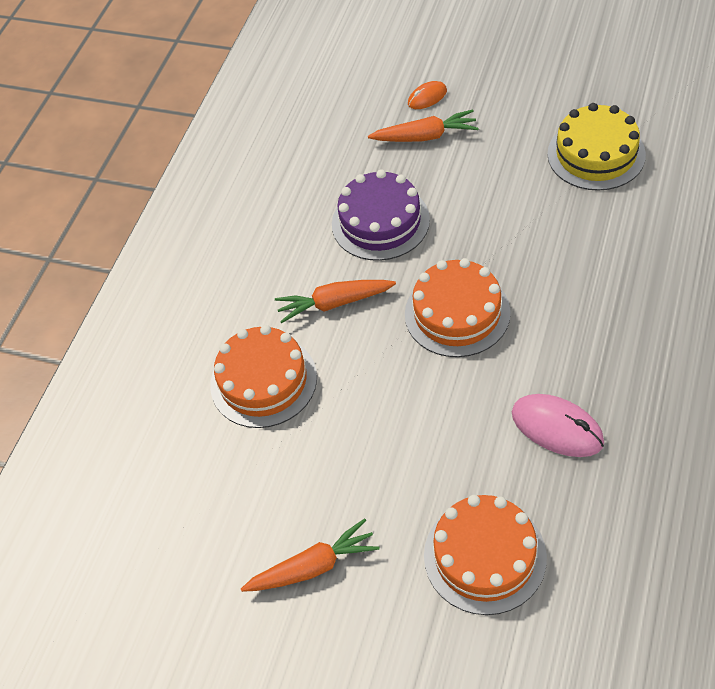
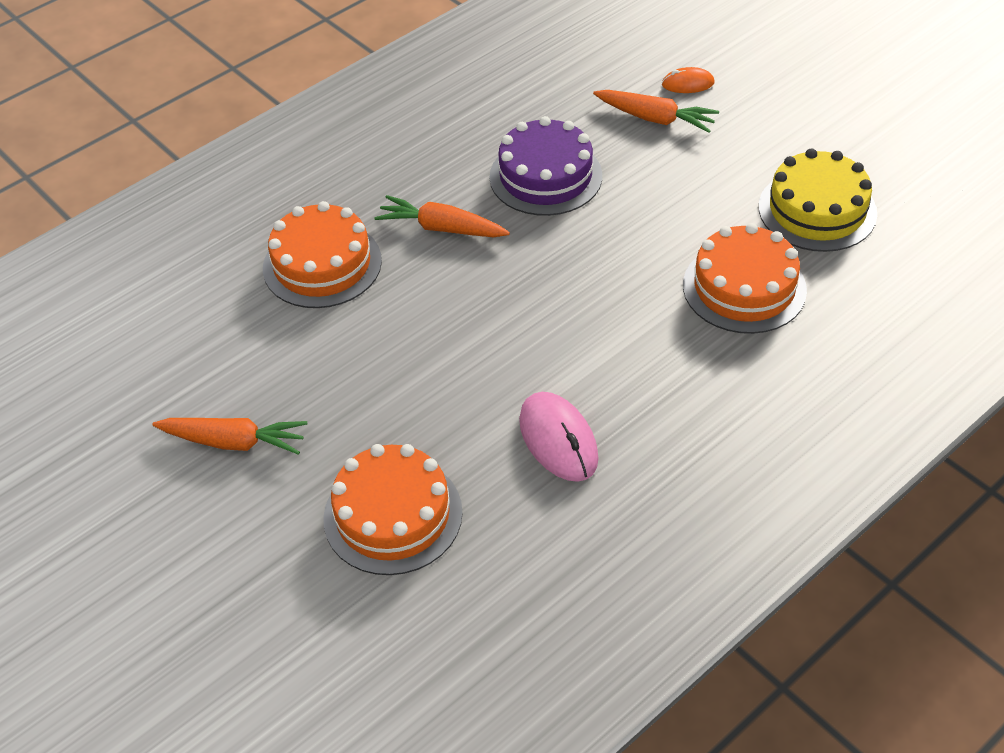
camera: 25 degrees right, 5 degrees down
orange cake [405,258,511,357] -> orange cake moved to [683,223,807,334]

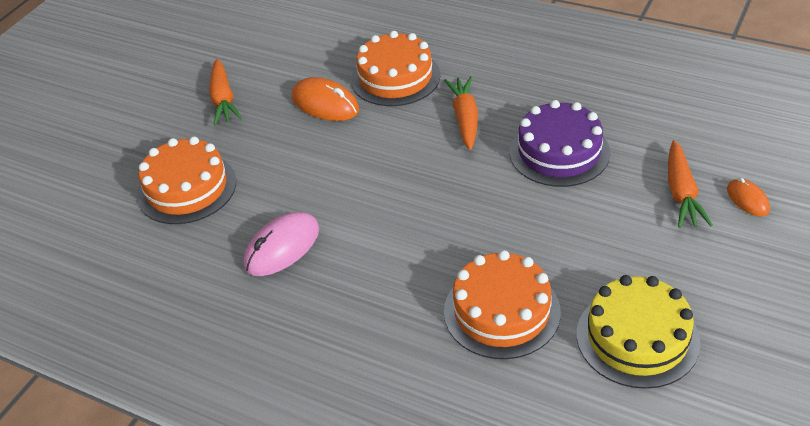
camera: 70 degrees right, 5 degrees down
none -> orange mouse [292,77,359,121]

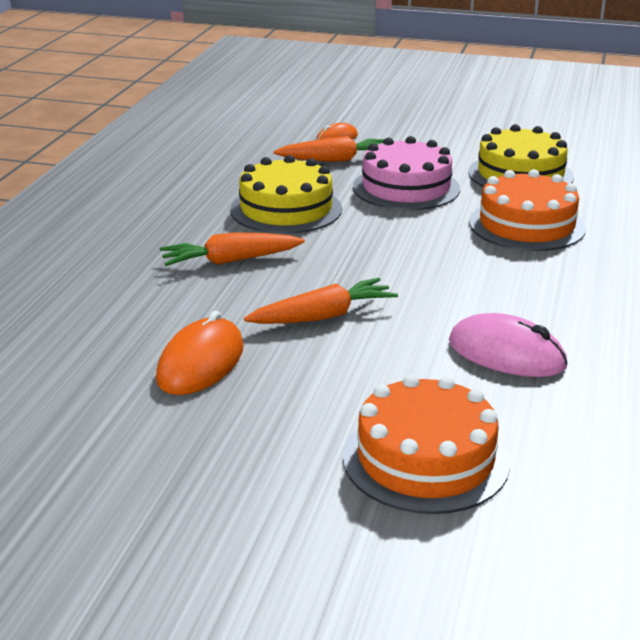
camera: 105 degrees left, 15 degrees down
orange carrot [209,59,242,126] -> orange carrot moved to [244,278,398,324]
orange cake [351,31,440,106] -> none
purple cake [510,100,610,187] -> yellow cake [230,155,342,234]
none -> pink cake [353,136,460,210]

